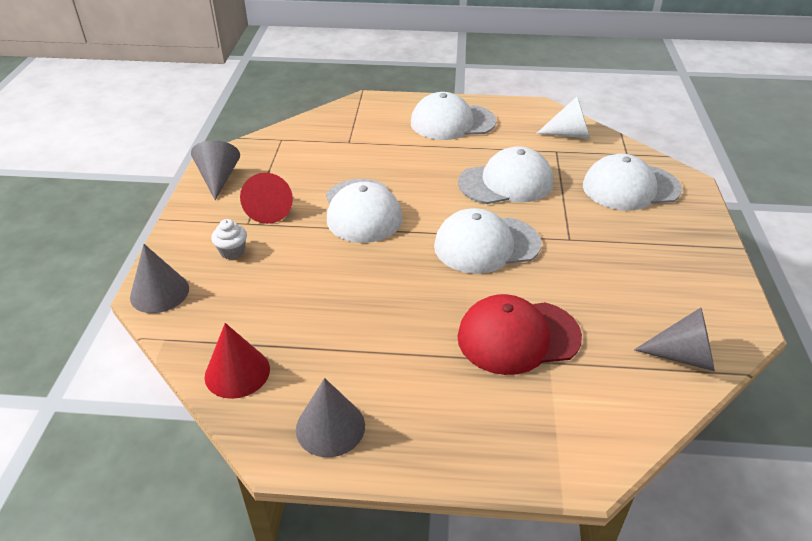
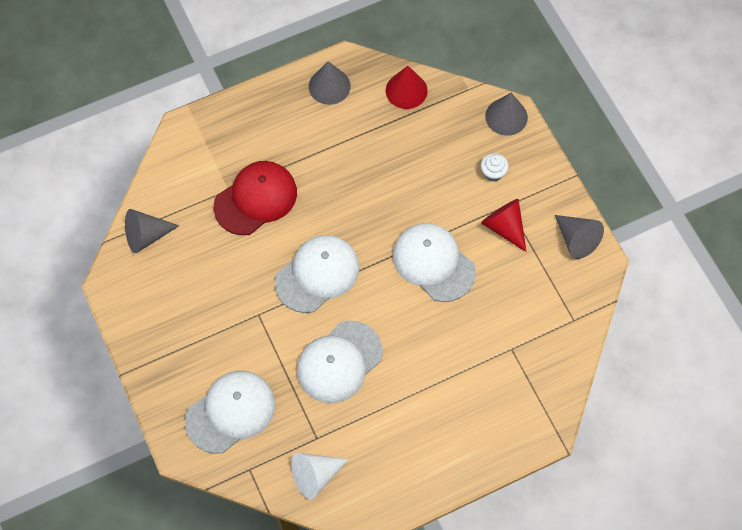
camera: 150 degrees right, 25 degrees up
white cap [411,92,496,140] -> none

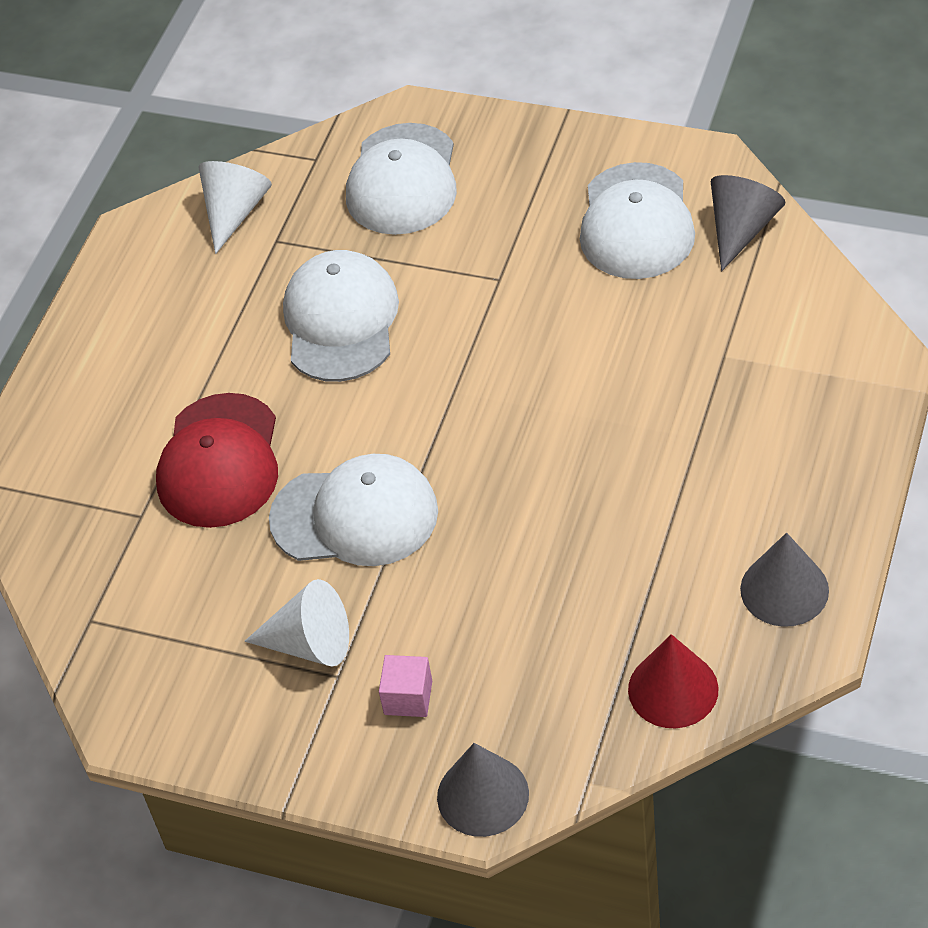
camera: 140 degrees right, 15 degrees down
red cap [214,161,297,235] -> red cap moved to [156,393,278,528]
white cap [275,235,360,313] -> white cap moved to [580,162,695,279]
white cupcake [481,153,509,182] -> pink cube [379,655,432,717]
red cone [481,199,527,252] -> white cone [245,579,349,667]
grey cone [555,215,604,259] -> none

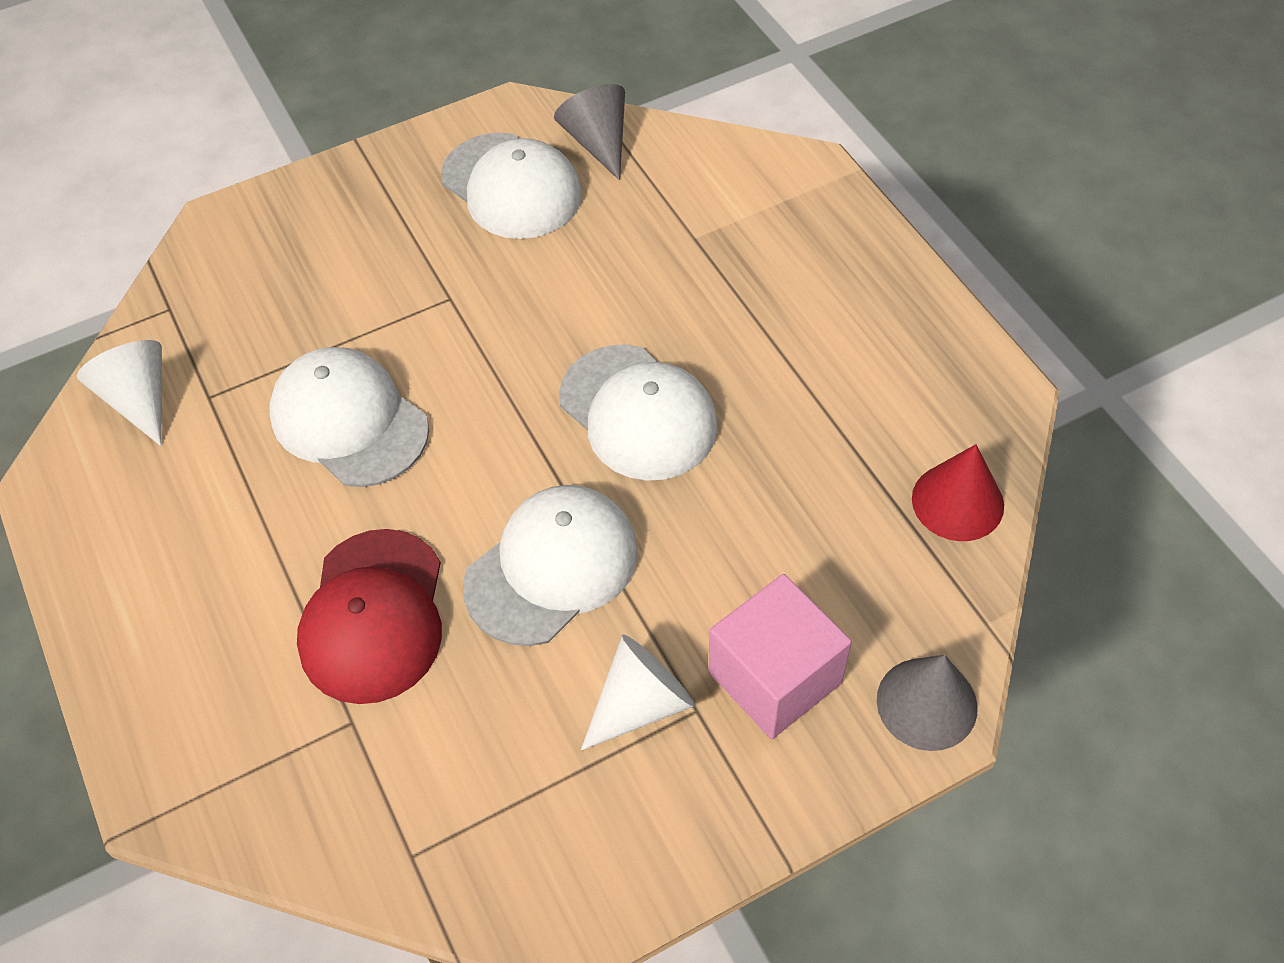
camera: 50 degrees left, 5 degrees up
red cap [156,393,278,528] -> red cap turned 45 degrees clockwise [297,529,442,704]
white cap [346,123,457,235] -> white cap moved to [559,344,718,481]
pink cube [379,655,432,717] -> pink cube [708,574,852,739], size x1.98
grey cone [740,533,829,627] -> none

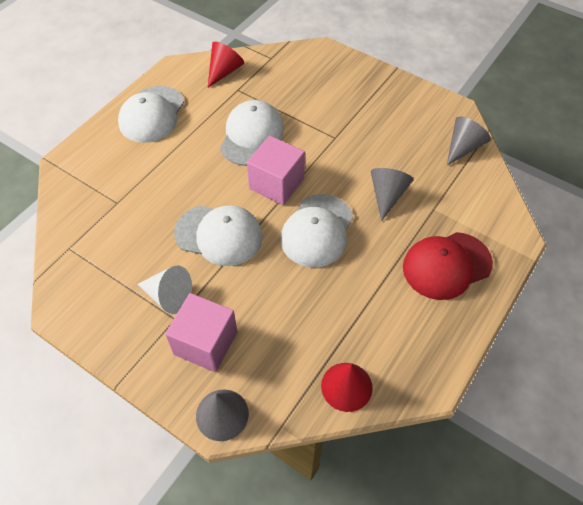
camera: 60 degrees right, 0 degrees up
white cone [77,340,162,446] -> red cone [208,42,244,88]
red cap [297,529,442,704] -> red cap moved to [403,232,493,300]
white cap [441,133,582,239] -> white cap moved to [118,86,184,143]
none -> pink cube [247,136,305,205]
none -> grey cone [371,168,413,221]

